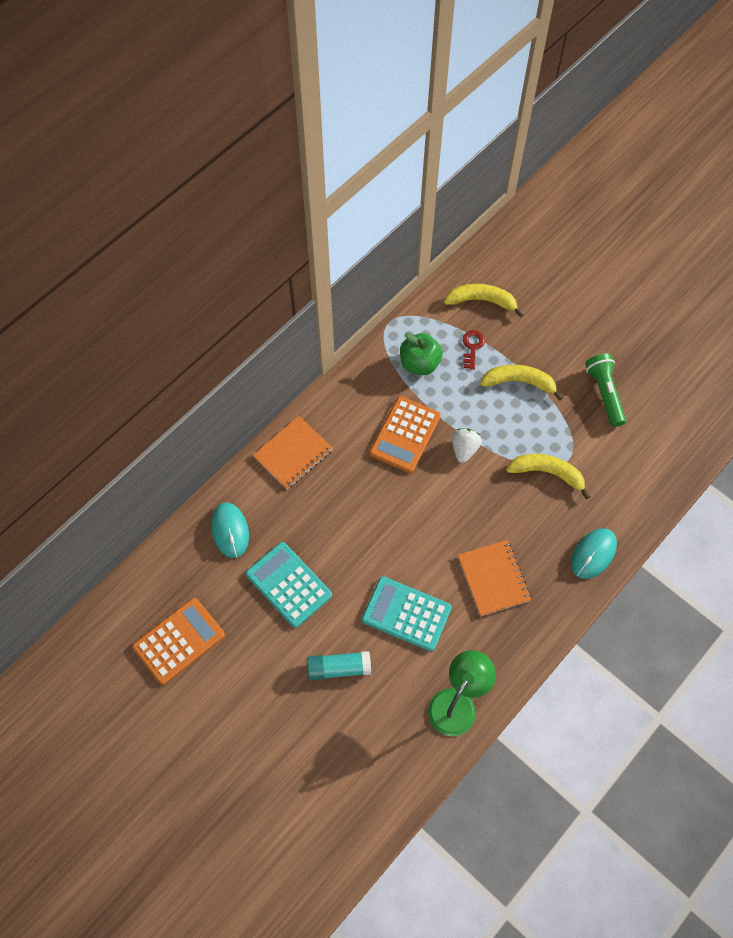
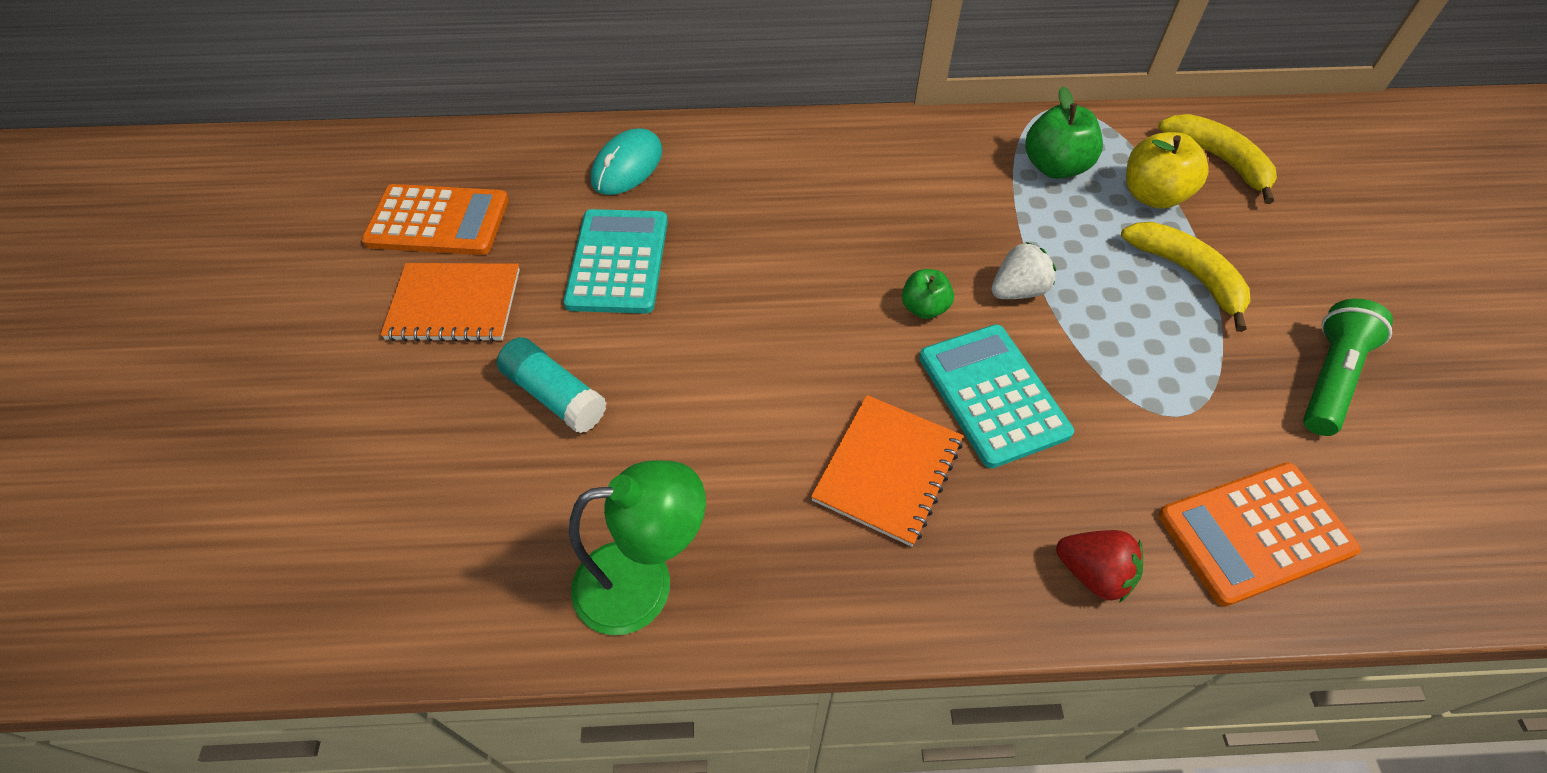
camera: 45 degrees right, 10 degrees down
orange notebook [253,416,333,489] -> orange notebook moved to [380,263,520,342]
turquoise calculator [362,576,452,651] -> turquoise calculator moved to [919,324,1074,468]
orange calculator [369,396,441,473] -> orange calculator moved to [1158,462,1361,607]
red key [463,330,485,370] -> yellow apple [1126,132,1209,209]
yellow banana [506,454,590,499] -> none
turquoise mouse [571,528,617,579] -> red strawberry [1056,530,1143,603]
none -> green apple [902,269,954,319]

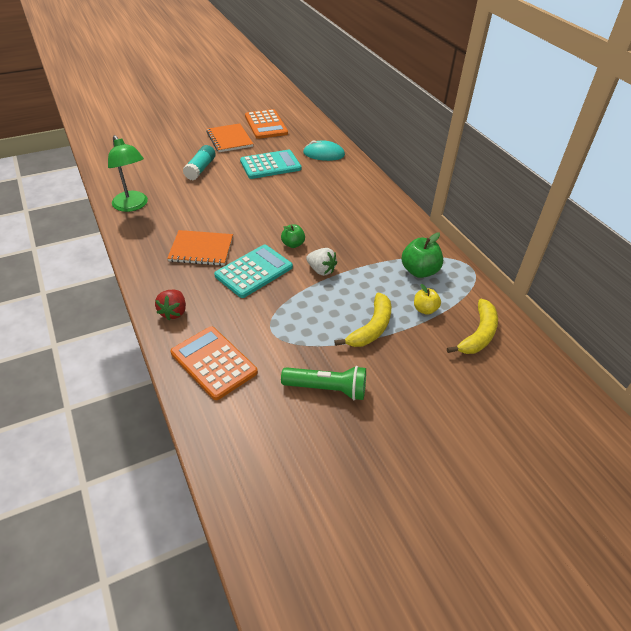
camera: 65 degrees right, 10 degrees down
yellow apple [1126,132,1209,209] -> yellow apple [414,284,441,315], size x0.62

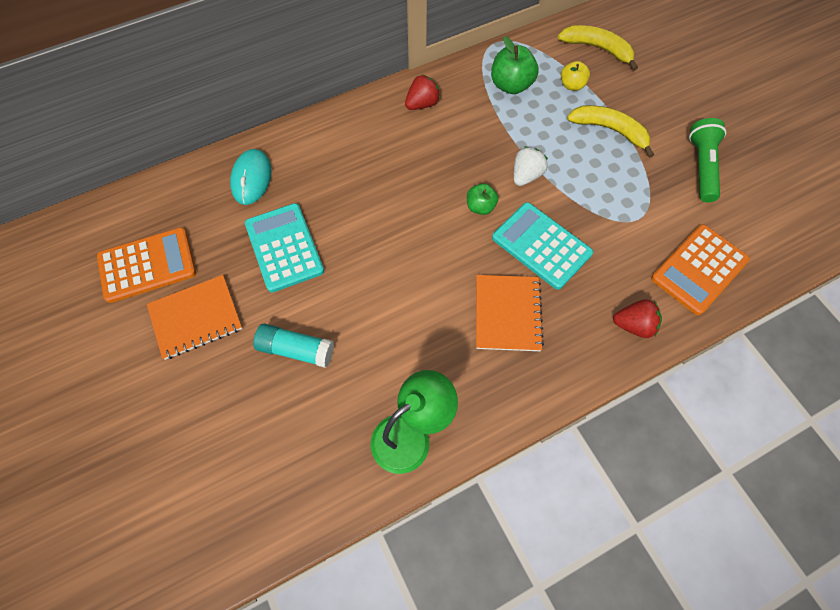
camera: 90 degrees left, 20 degrees up
none -> red strawberry [405,74,440,110]

